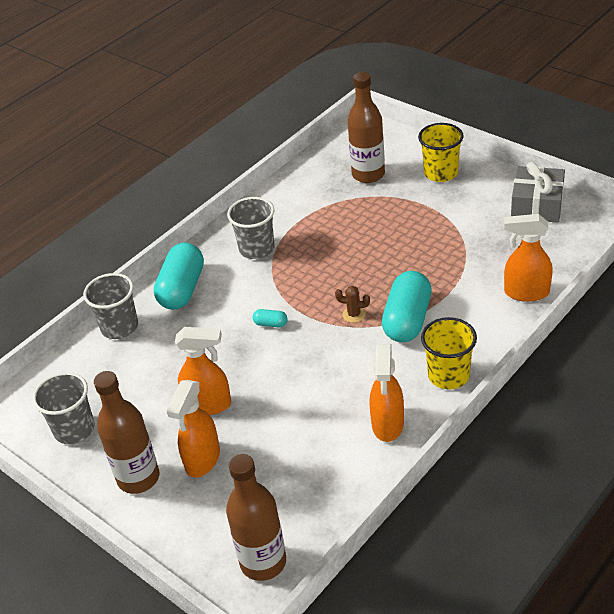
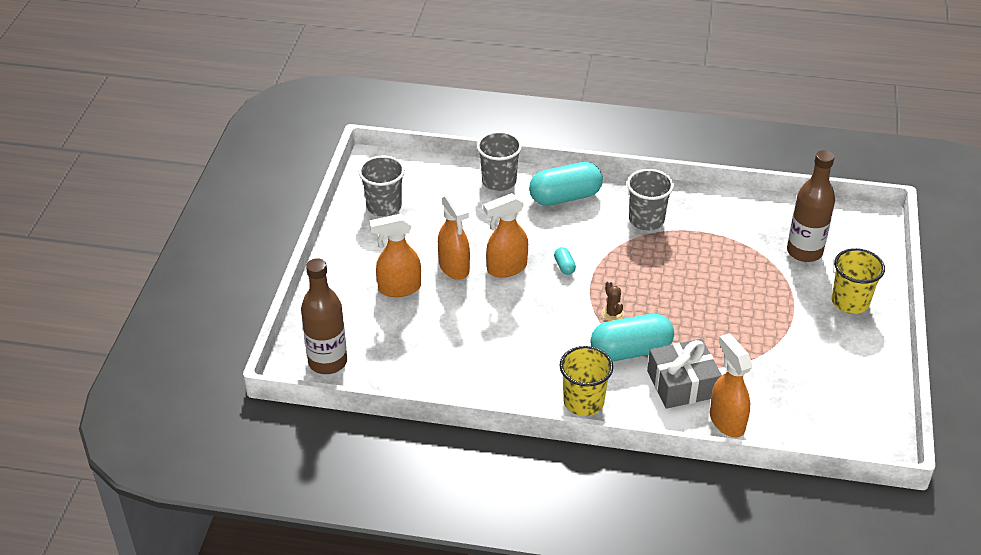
camera: 55 degrees right, 0 degrees up
brown bottle [94,371,159,494] -> none
orange spray bottle [370,344,404,442] -> orange spray bottle moved to [483,193,528,278]
grey gift [511,162,565,223] -> grey gift moved to [647,339,722,409]

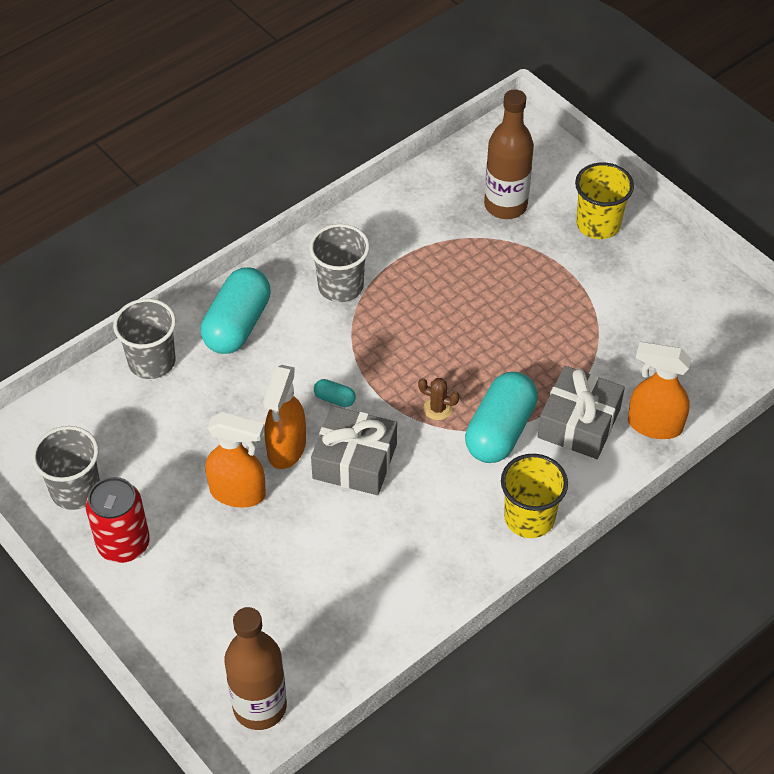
camera: 50 degrees left, 10 degrees up
orange spray bottle [369,214,421,297] -> none
none -> red can [86,477,150,563]
none -> grey gift [311,406,397,495]

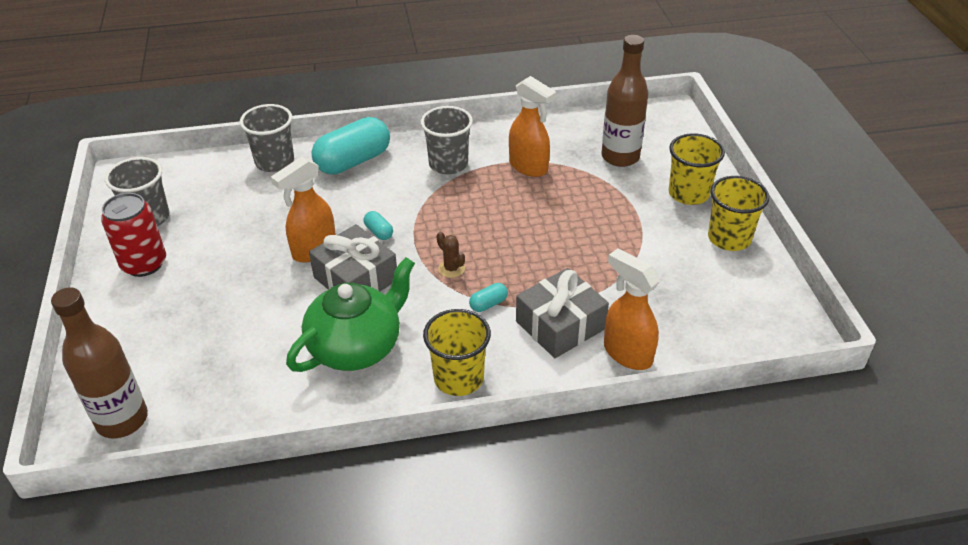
camera: 30 degrees right, 10 degrees down
orange spray bottle [205,412,266,508] -> orange spray bottle moved to [509,76,556,177]
turquoise capsule [465,372,538,463] -> turquoise capsule [469,283,508,312], size x0.42
none -> green teapot [286,257,415,372]
none -> yellow cup [708,176,769,251]

